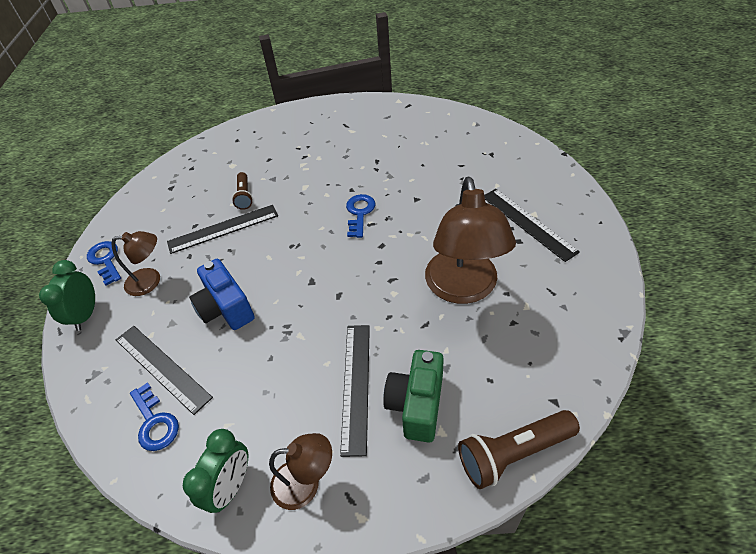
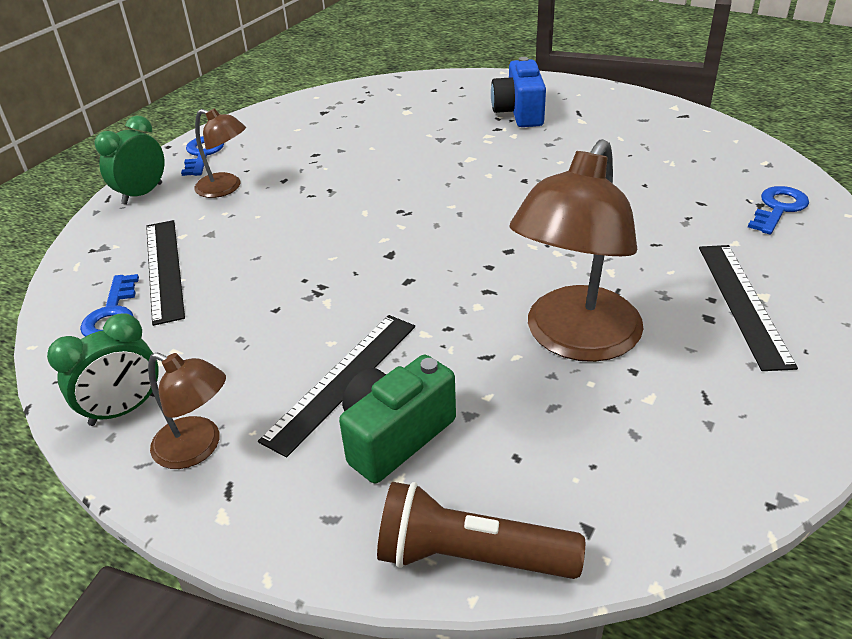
camera: 30 degrees right, 10 degrees down
black ruler [167,205,278,254] -> none
blue camera [189,259,254,330] -> blue camera moved to [491,57,546,127]
brown flashlight [232,172,253,210] -> none
blue key [346,194,375,238] -> blue key moved to [748,186,809,235]

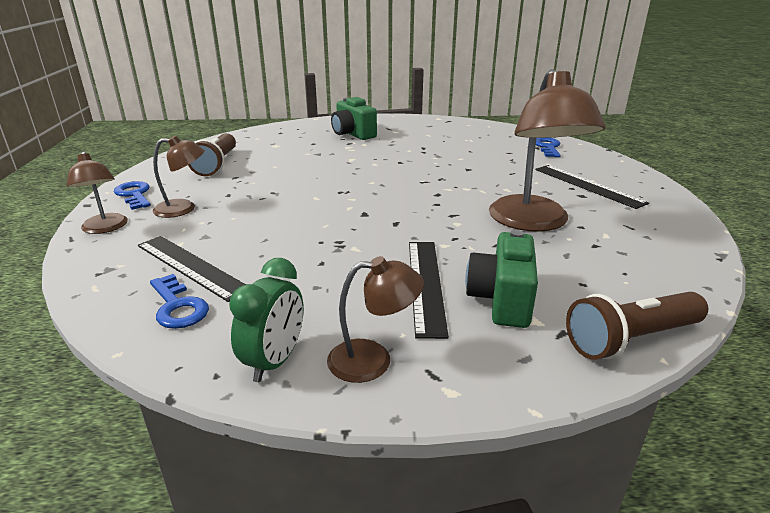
camera: 35 degrees left, 10 degrees down
green clock [95,116,165,205] -> brown lamp [66,151,128,234]
blue camera [491,57,546,127] -> green camera [331,97,377,140]
none -> brown flashlight [188,133,236,176]

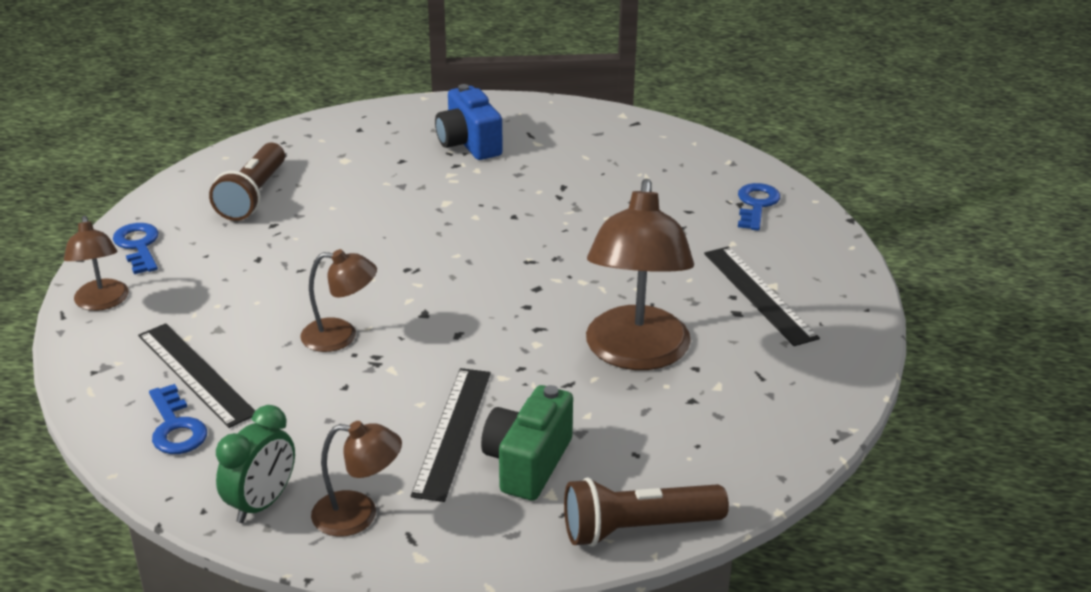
camera: 10 degrees right, 5 degrees up
brown lamp [153,136,205,218] -> brown lamp moved to [300,249,377,352]
green camera [331,97,377,140] -> blue camera [435,84,503,160]

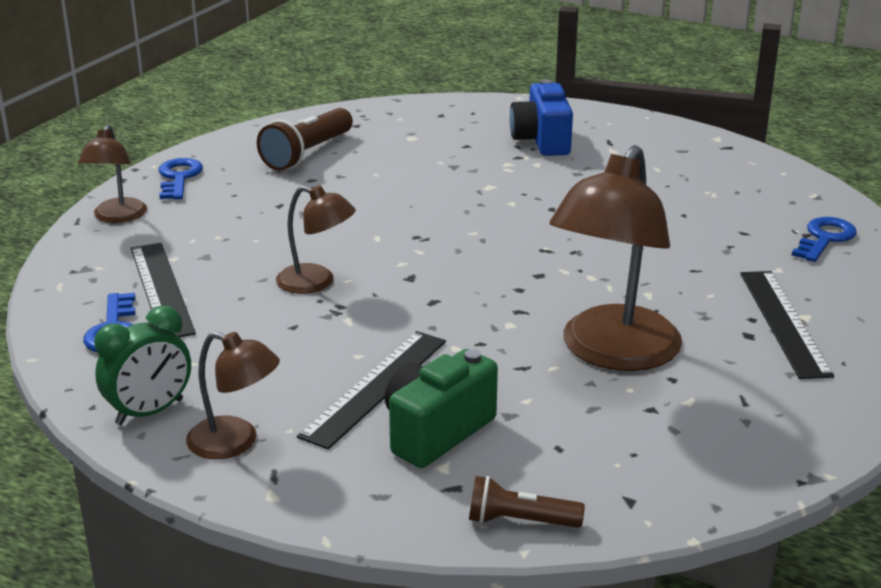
camera: 20 degrees right, 5 degrees down
brown flashlight [564,477,729,547] -> brown flashlight [469,476,585,528], size x0.61

